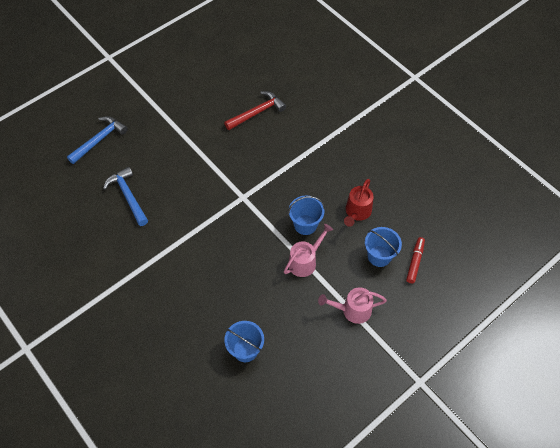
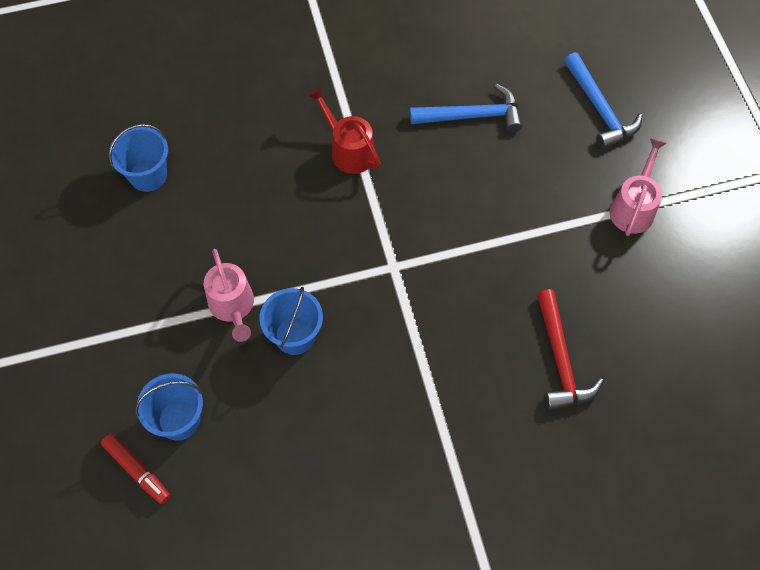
camera: 115 degrees right, 5 degrees up
pink watering can [318,287,387,324] -> pink watering can moved to [609,138,666,236]
red watering can [344,179,373,227] -> red watering can moved to [308,87,381,174]

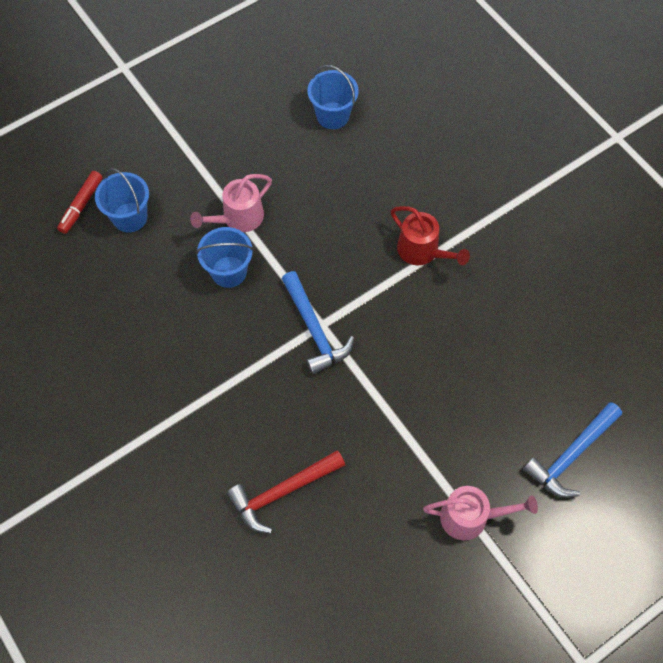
camera: 70 degrees right, 0 degrees up
red watering can [308,87,381,174] -> red watering can turned 105 degrees clockwise [391,206,470,265]
blue hammer [410,84,522,132] -> blue hammer moved to [282,271,354,375]

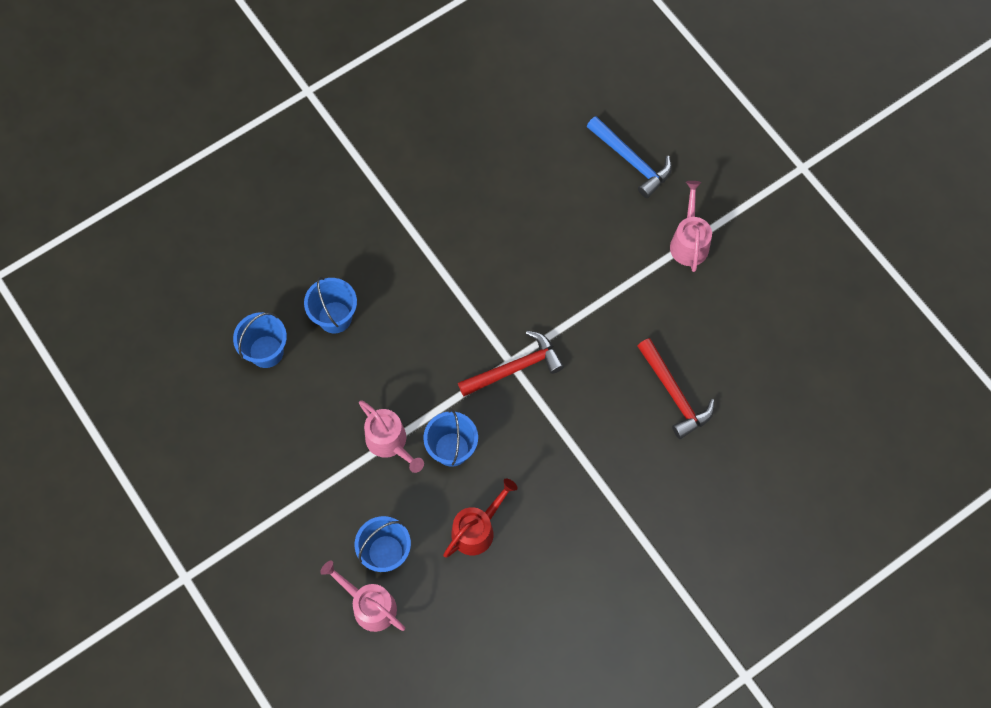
camera: 90 degrees left, 5 degrees up
red marker [57,171,103,234] -> pink watering can [320,561,405,632]
blue hammer [282,271,354,375] -> red hammer [458,330,564,396]
red watering can [391,206,470,265] -> red watering can moved to [443,479,518,558]
none -> blue bucket [304,277,357,333]

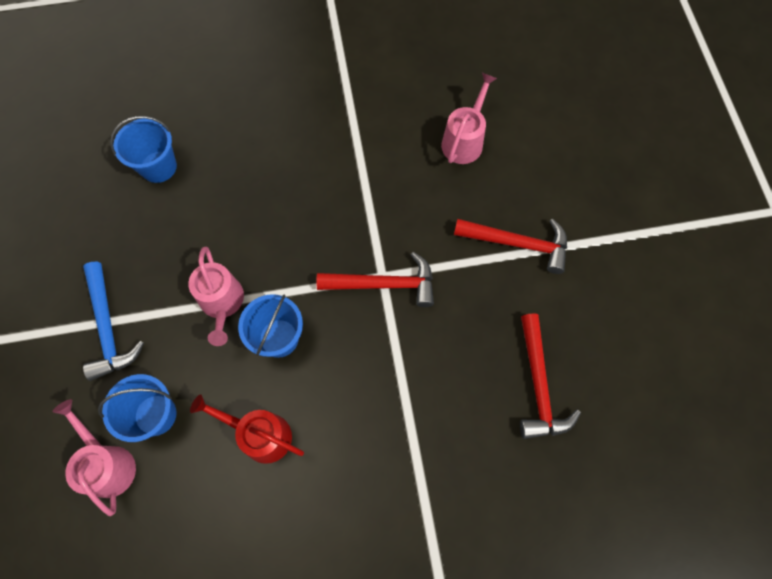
camera: 25 degrees right, 0 degrees up
blue bucket [304,277,357,333] -> none
red watering can [443,479,518,558] -> red watering can turned 135 degrees counterclockwise [190,395,304,464]
blue hammer [587,116,672,198] -> blue hammer moved to [83,262,144,381]
pink watering can [670,181,712,272] -> pink watering can moved to [441,73,497,164]
none -> red hammer [454,219,567,274]

